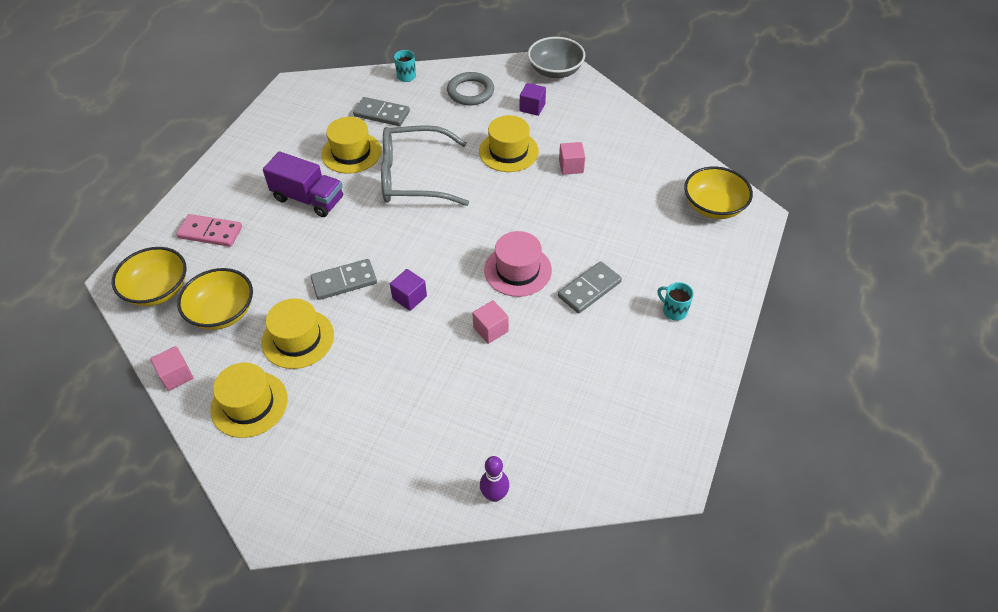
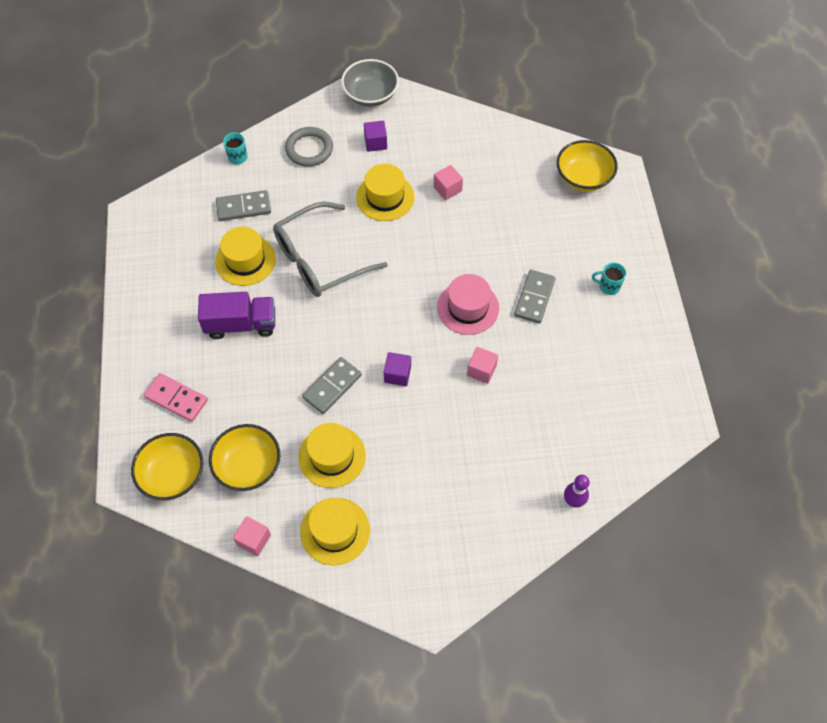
camera: 30 degrees left, 10 degrees up
pink domino [176,214,242,247] -> pink domino turned 45 degrees clockwise [144,373,208,422]

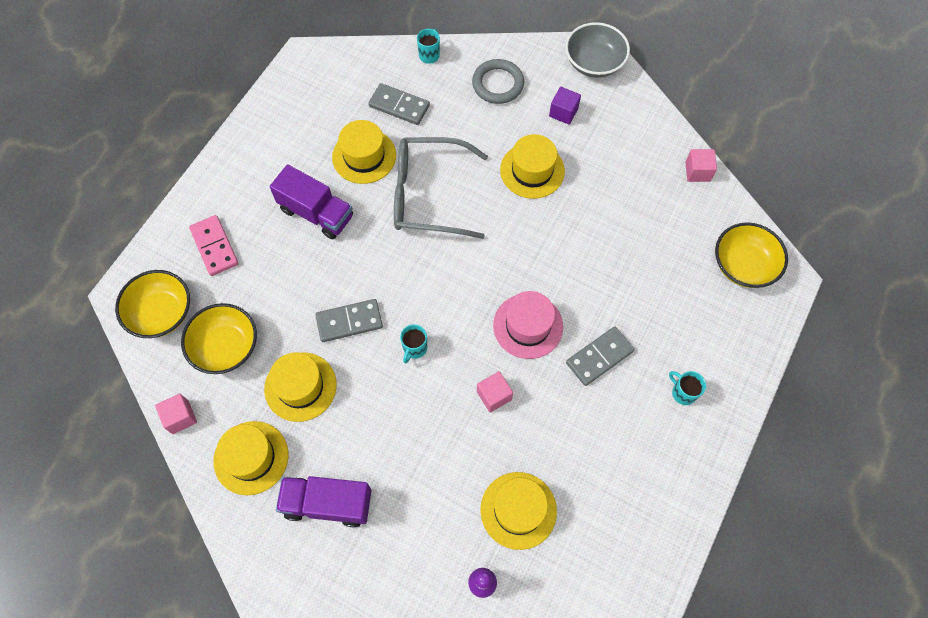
camera: 35 degrees right, 5 degrees up
purple cube [384,352,411,386] -> turquoise mug [400,324,427,364]
pink cube [434,165,463,200] -> pink cube moved to [685,149,717,182]
none -> purple truck [276,476,371,527]
none -> yellow hat [480,472,557,550]

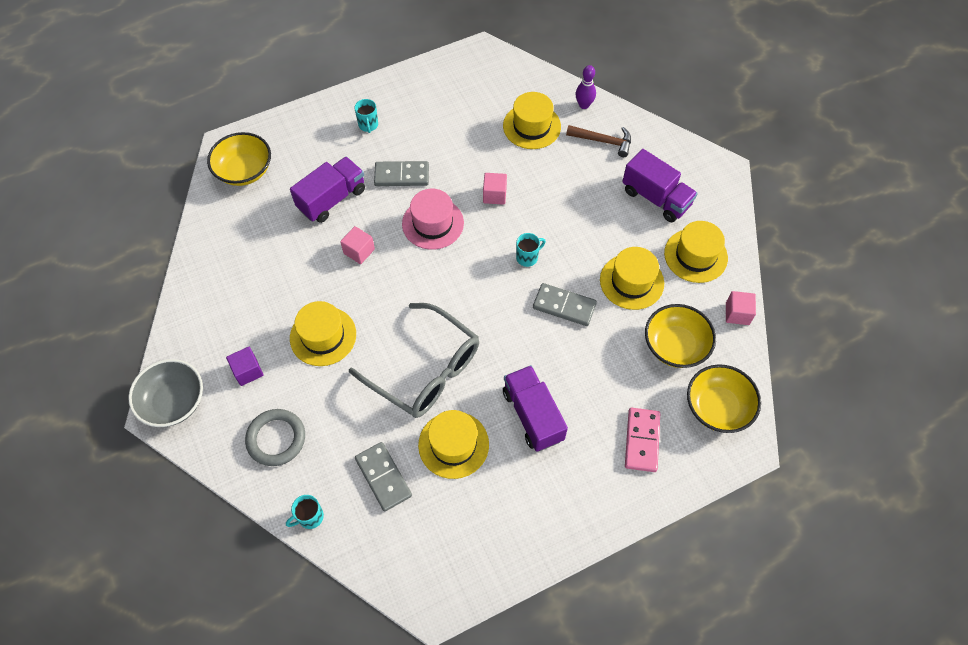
camera: 145 degrees left, 5 degrees down
pink cube [685,149,717,182] -> pink cube moved to [340,226,375,264]
none -> purple truck [290,157,365,223]
none -> brown hammer [566,125,631,157]

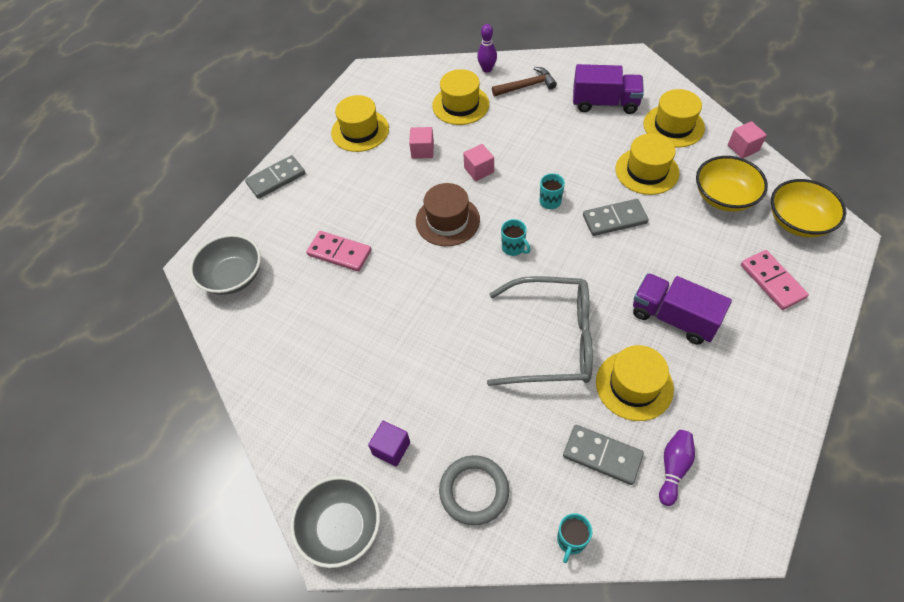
camera: 30 degrees left, 5 degrees down
yellow bowl [207,132,271,186] -> grey bowl [189,234,261,295]
purple truck [290,157,365,223] -> pink domino [306,231,371,272]
yellow hat [290,301,356,366] -> yellow hat moved to [331,95,389,152]
pink cube [340,226,375,264] -> pink cube moved to [409,127,434,159]
turquoise mug [354,99,378,133] -> turquoise mug moved to [501,219,531,256]
grey domino [374,161,429,186] -> grey domino moved to [245,155,305,199]
pink hat [402,189,464,250] -> brown hat [416,183,480,246]
none -> purple bowling pin [659,430,695,506]

